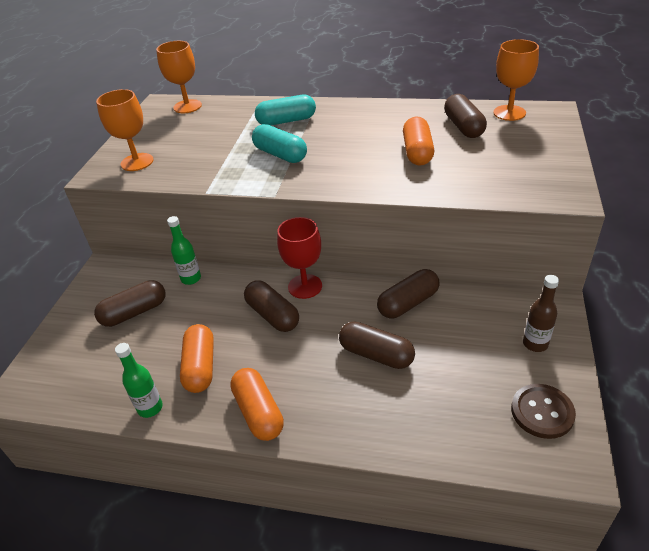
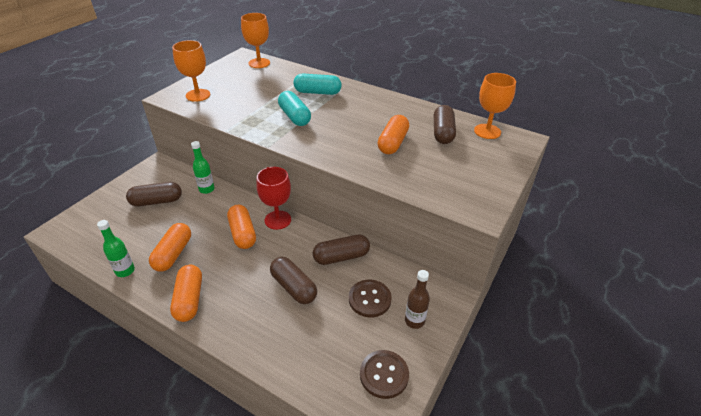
camera: 15 degrees right, 0 degrees up
brown capsule [244,280,299,332] -> orange capsule [227,205,256,249]
none -> brown button [349,280,392,317]

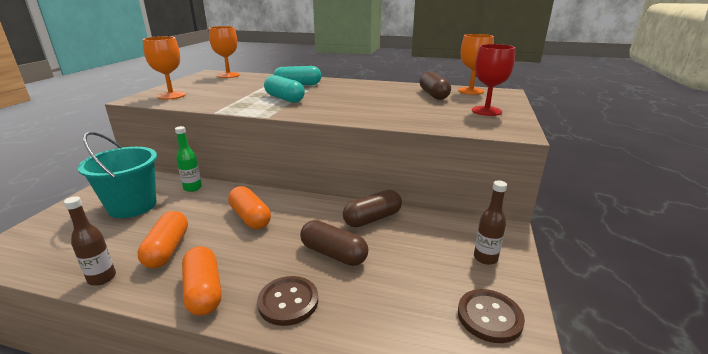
camera: 15 degrees left, 15 degrees down
green bottle [97,220,135,277] -> brown bottle [64,196,116,286]
brown capsule [126,182,182,206] -> turquoise bucket [78,132,157,218]
red goblet [256,167,291,230] -> red goblet moved to [472,44,515,116]
brown button [349,280,392,317] -> brown button moved to [257,276,318,326]
orange capsule [378,115,409,154] -> none

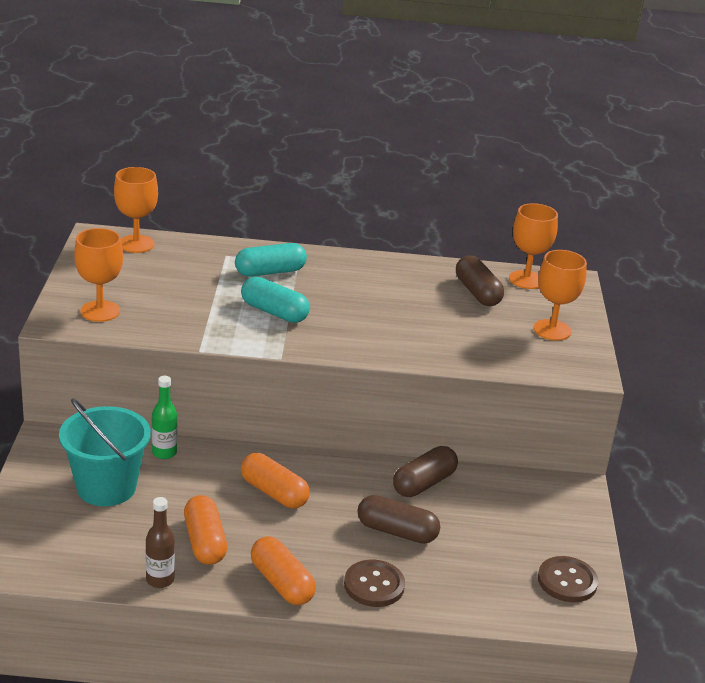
camera: 15 degrees left, 5 degrees up
red goblet [472,44,515,116] -> orange goblet [533,250,587,341]
brown bottle [474,180,507,265] -> none

